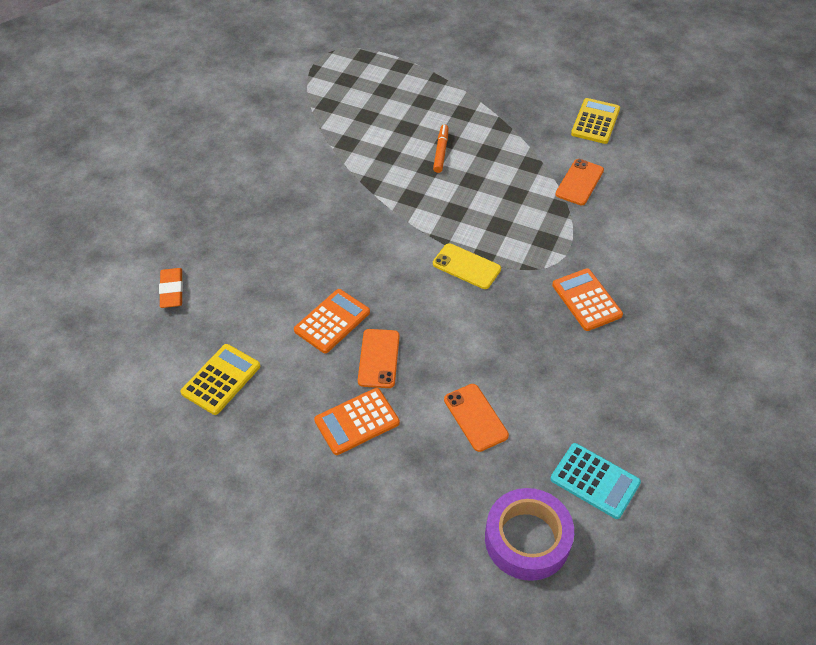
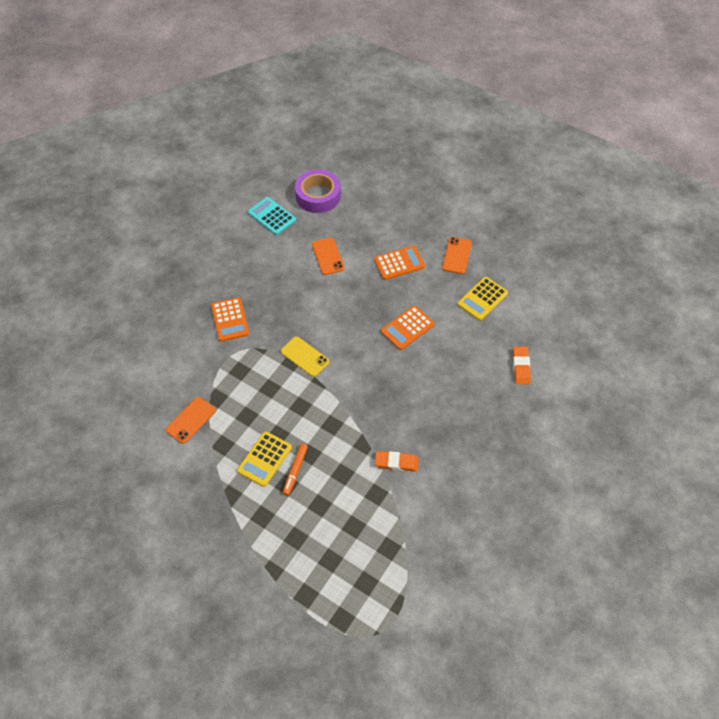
camera: 170 degrees left, 5 degrees up
orange phone [358,329,400,388] -> orange phone moved to [442,237,472,274]
yellow calculator [571,98,620,144] -> yellow calculator moved to [237,431,292,487]
none -> orange eraser [375,451,419,472]

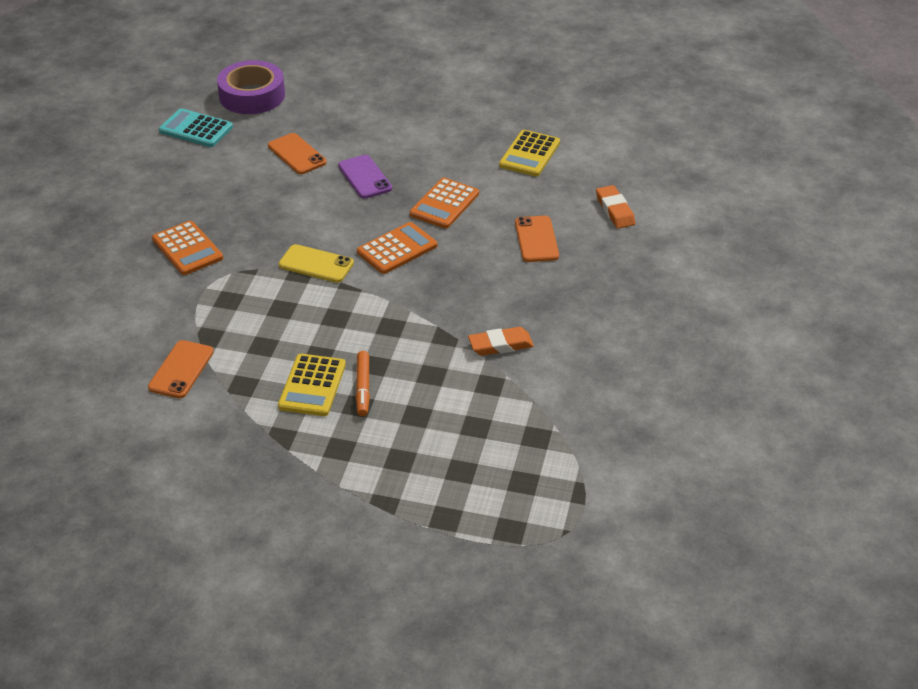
camera: 20 degrees left, 15 degrees down
orange calculator [374,246,425,280] -> orange calculator moved to [357,222,437,274]
orange phone [442,237,472,274] -> orange phone moved to [515,216,559,262]
none -> purple phone [338,155,392,199]

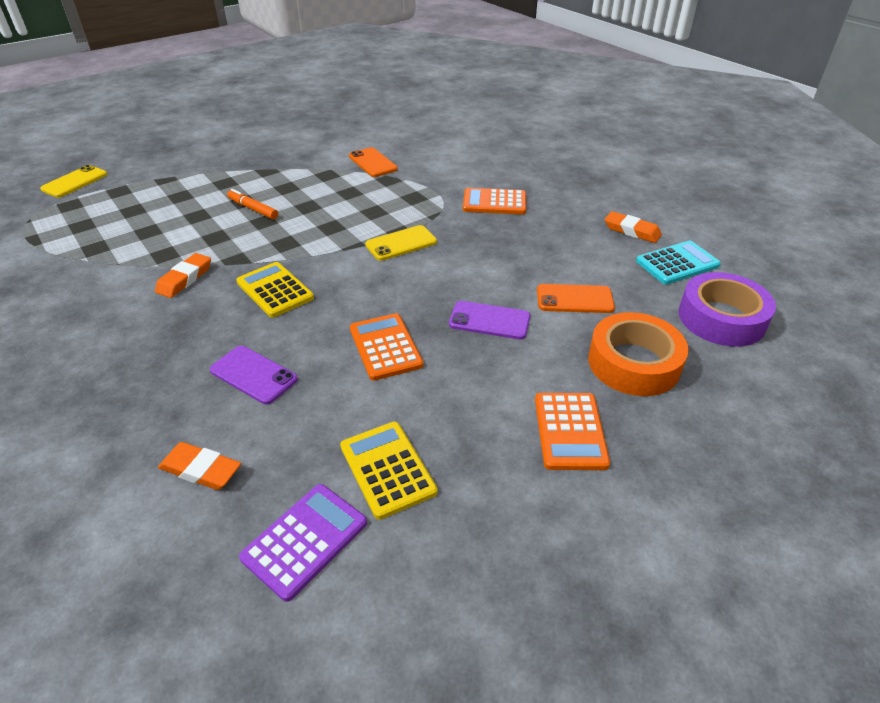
camera: 130 degrees right, 0 degrees up
yellow calculator [278,354,346,416] -> yellow calculator moved to [236,262,314,318]
orange calculator [357,222,437,274] -> orange calculator moved to [535,393,610,470]
orange phone [515,216,559,262] -> purple phone [210,346,298,404]
none -> yellow phone [40,165,108,198]
none -> purple calculator [239,484,367,602]
none -> orange tape [588,312,688,396]
none -> orange eraser [605,211,662,243]

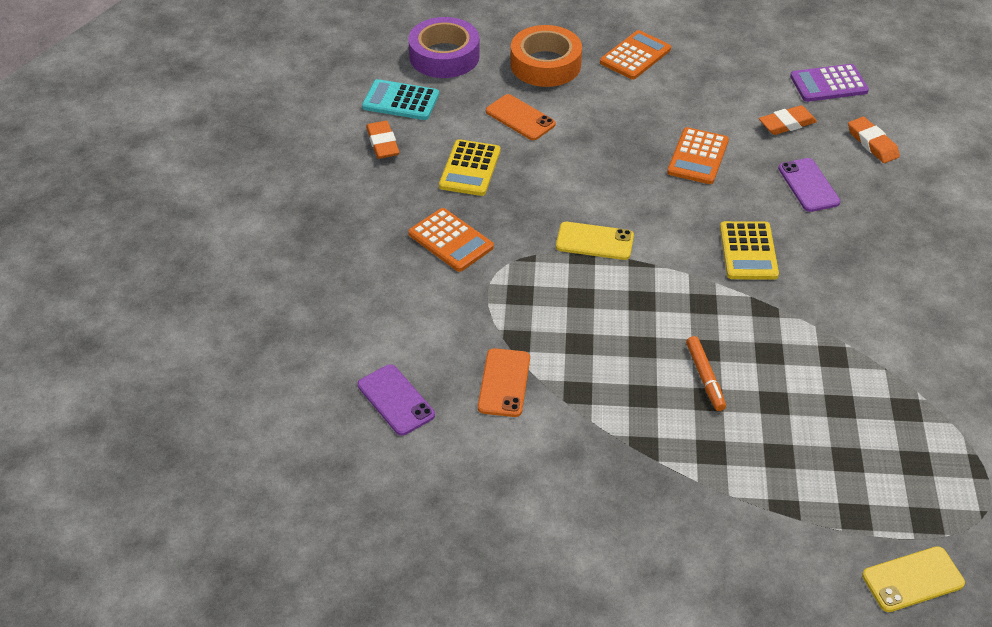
camera: 140 degrees left, 5 degrees up
orange eraser [155,253,211,298] -> orange eraser moved to [759,105,817,135]
yellow calculator [340,422,438,520] -> yellow calculator moved to [439,139,500,196]
purple phone [449,301,531,339] -> purple phone moved to [358,364,435,436]

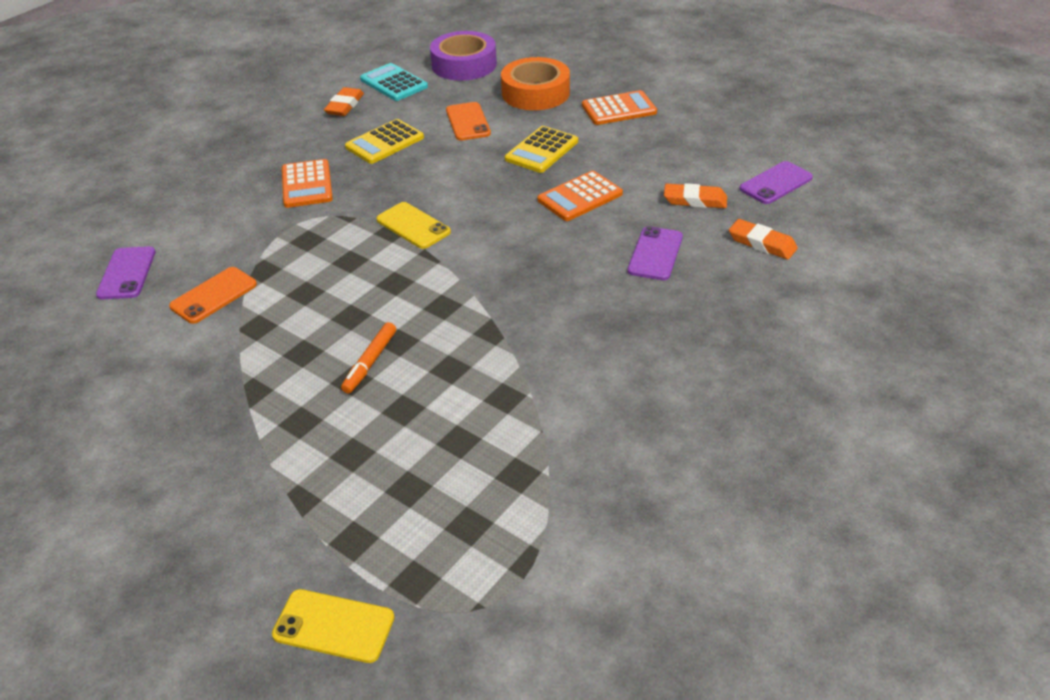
camera: 35 degrees right, 5 degrees down
yellow calculator [720,221,779,280] -> yellow calculator moved to [505,126,578,173]
purple calculator [790,64,869,102] -> purple phone [740,161,813,204]
orange eraser [848,117,900,163] -> orange eraser turned 60 degrees counterclockwise [729,219,798,260]

